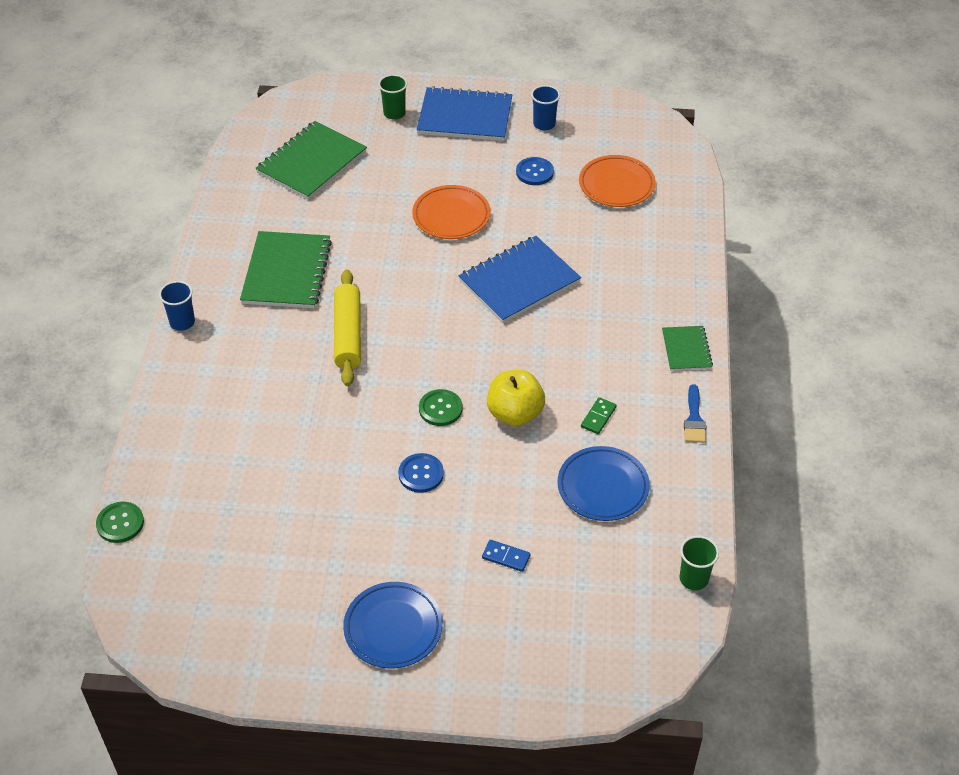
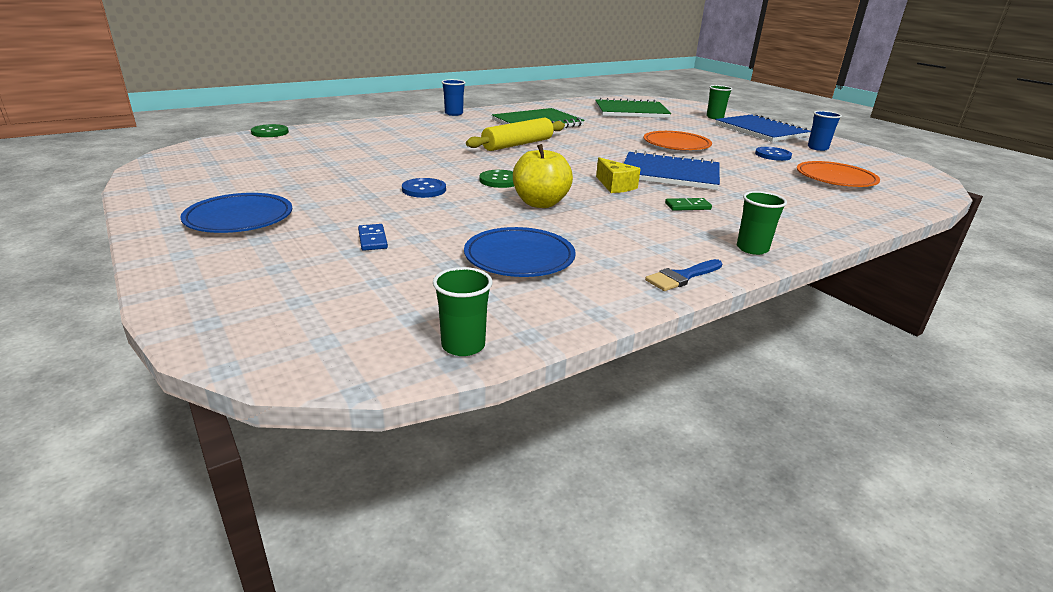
camera: 50 degrees right, 20 degrees down
green domino [581,397,616,434] -> green domino moved to [665,198,712,211]
green notebook [662,326,713,371] -> green cup [737,191,787,255]
none -> yellow cheese [596,157,641,193]

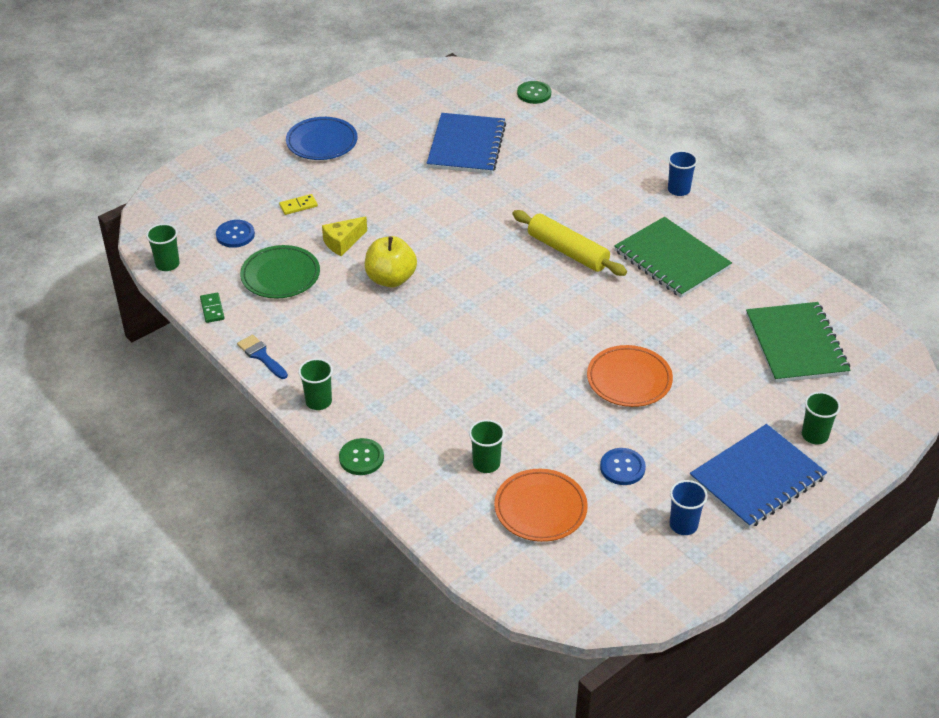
camera: 85 degrees right, 15 degrees up
blue domino [358,224,388,251] -> yellow domino [279,194,318,215]
blue button [402,178,446,198] -> blue button moved to [216,220,255,248]
blue plate [464,227,576,277] -> green plate [240,245,320,299]
green button [480,170,514,188] -> green button moved to [339,438,384,475]
yellow cheese [596,157,641,193] -> yellow cheese moved to [322,216,367,256]
blue notebook [623,150,720,190] -> blue notebook moved to [427,113,506,174]
green domino [665,198,712,211] -> green domino moved to [200,293,224,323]
none -> green cup [469,420,505,473]

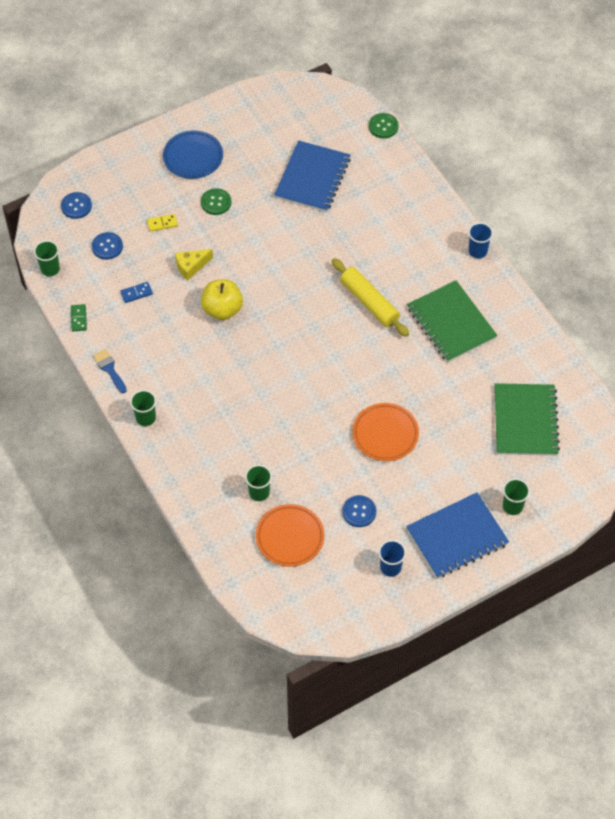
camera: 10 degrees right, 15 degrees up
green plate [240,245,320,299] -> blue domino [120,282,153,303]
green button [339,438,384,475] -> green button moved to [201,188,231,215]
none -> blue button [61,192,92,219]

